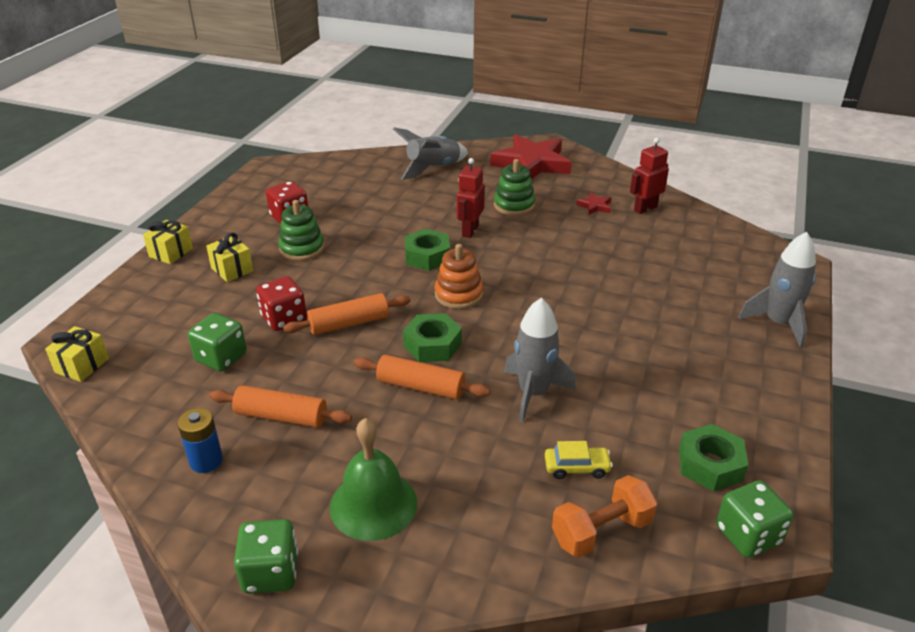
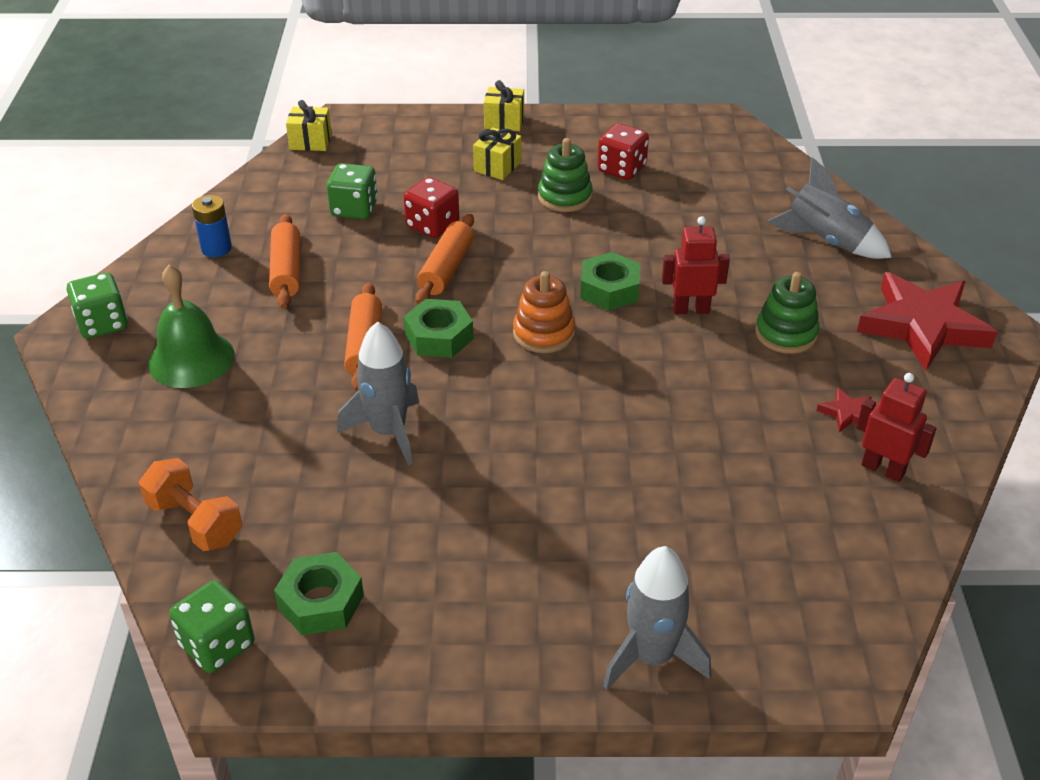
camera: 70 degrees right, 5 degrees up
orange rolling pin [283,293,411,335] -> orange rolling pin turned 60 degrees clockwise [416,214,474,304]
yellow car [545,441,613,479] -> none

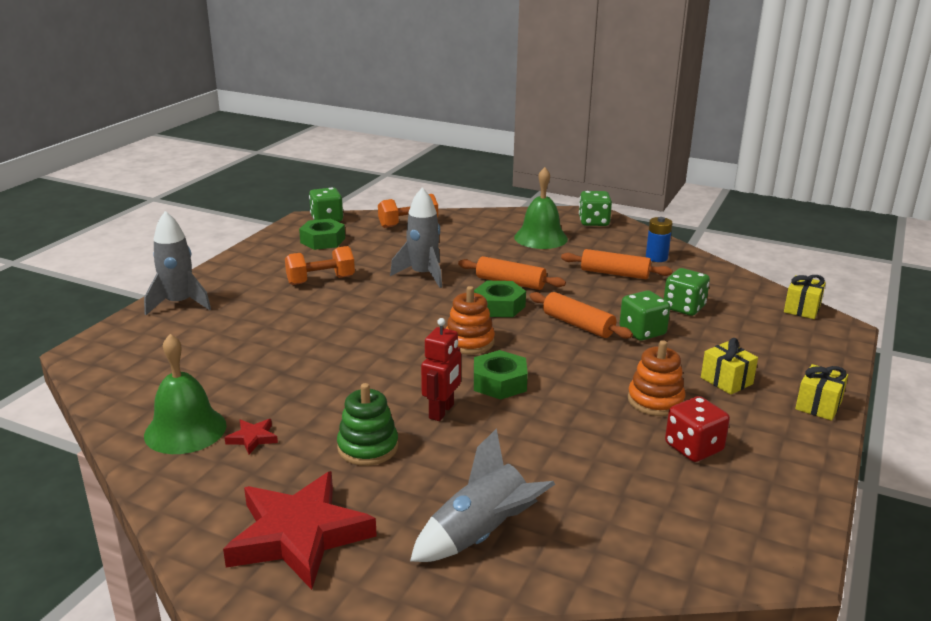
camera: 115 degrees right, 15 degrees down
red dice [403,177,459,238] -> green dice [619,290,670,341]
green stacking toy [538,138,593,212] -> orange stacking toy [628,340,686,416]
red robot [856,373,937,482] -> green bell [144,334,227,454]
none -> orange dumbbell [285,246,355,285]

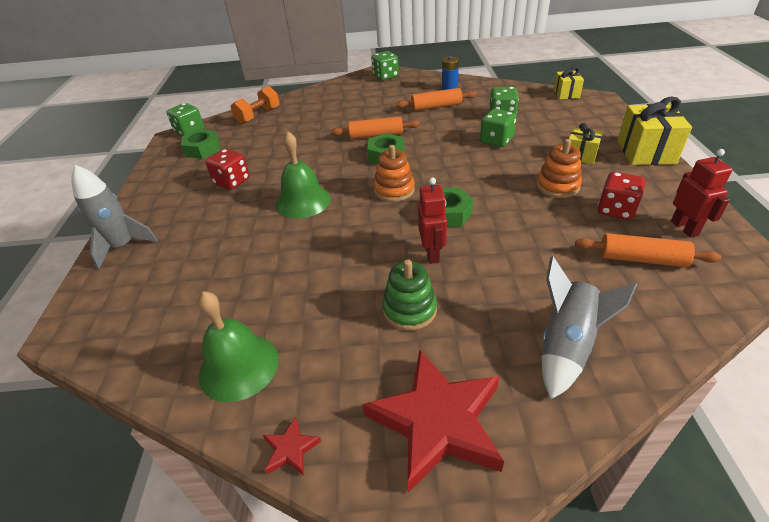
camera: 25 degrees left, 15 degrees up
red star [224,419,278,454] -> red star moved to [263,416,321,475]
orange dumbbell [285,246,355,285] -> red dice [205,149,250,190]
grey rocket [390,187,442,288] -> none
green bell [514,167,568,249] -> green bell moved to [276,131,331,219]
orange rolling pin [529,292,633,339] -> orange rolling pin moved to [575,233,721,267]
yellow gift [795,364,848,421] -> yellow gift [617,97,692,165], size x1.71
none -> red robot [671,149,733,238]

